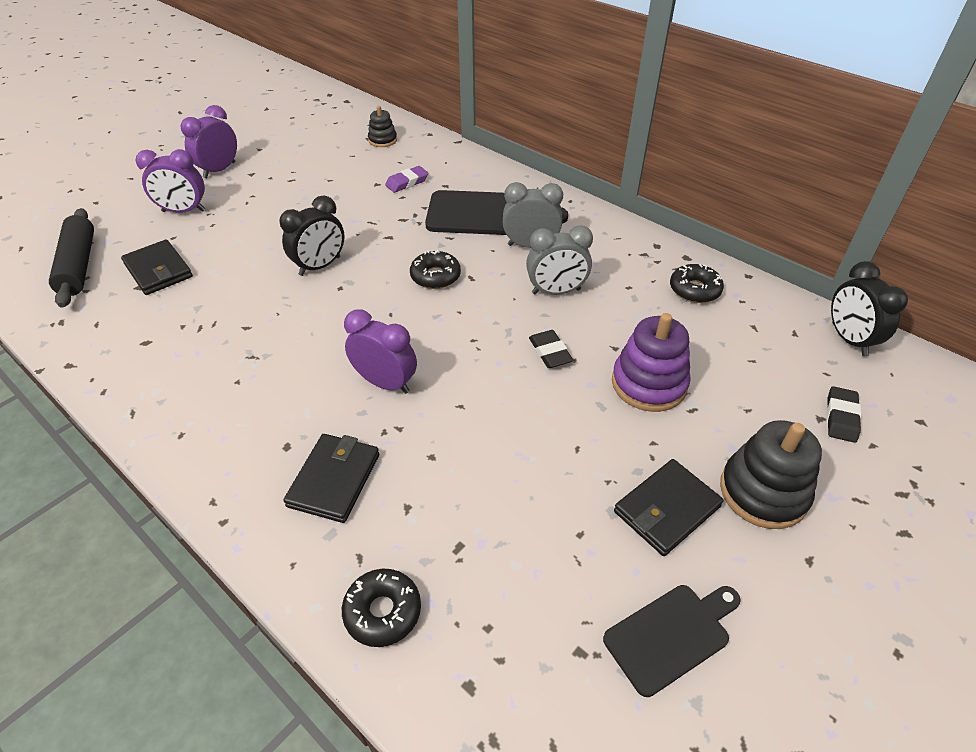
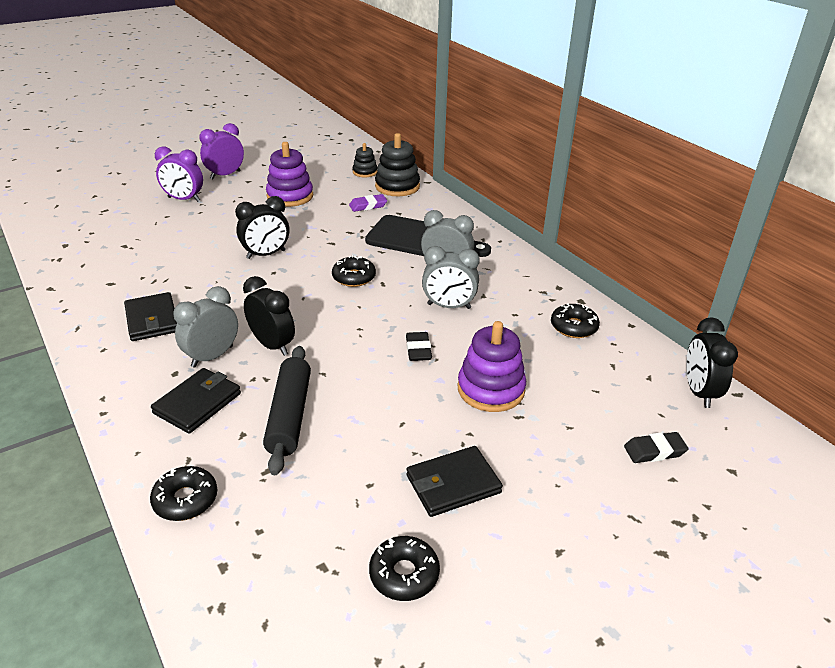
camera: 15 degrees right, 10 degrees down
black rolling pin [49,208,94,308] -> black rolling pin moved to [263,346,311,475]
black wallet [121,239,193,295] -> black wallet moved to [124,292,177,341]
purple clock [344,309,417,394] -> black clock [243,276,295,356]
black cutting board [603,585,741,697] -> black donut [369,536,440,601]
black stacking toy [720,420,822,529] -> black stacking toy moved to [375,133,420,196]
black eraser [827,386,861,443] -> black eraser turned 45 degrees clockwise [624,432,689,463]
none -> grey clock [173,286,238,368]
none -> purple stacking toy [266,142,313,207]

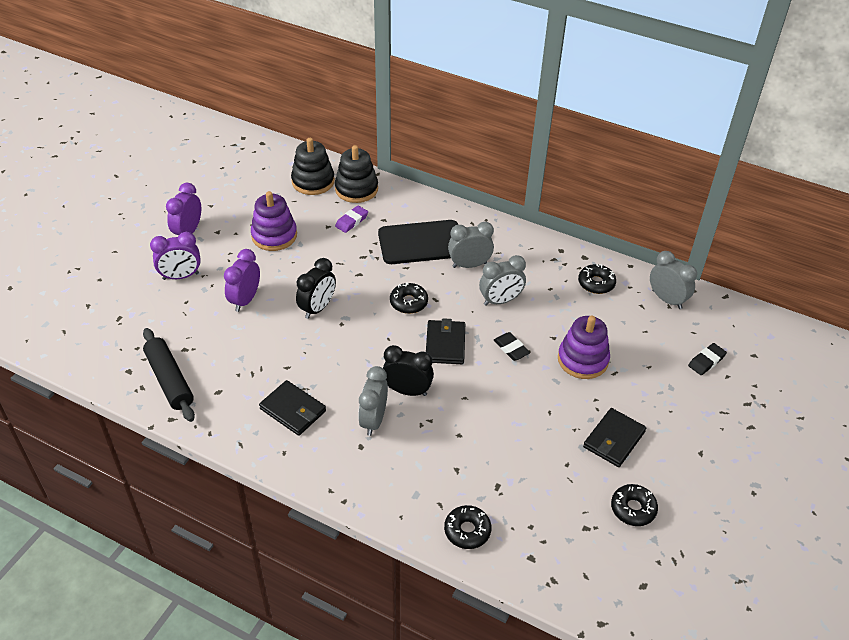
camera: 30 degrees left, 10 degrees up
black wallet [151,368,241,434] -> black wallet moved to [426,318,465,364]
black rolling pin [263,346,311,475] -> black rolling pin moved to [143,328,195,422]
black stacking toy [353,143,377,177] -> black stacking toy [291,138,335,195], size x1.74
black clock [686,317,738,408] -> none
none -> purple clock [224,249,260,312]
none -> grey clock [650,251,697,309]

